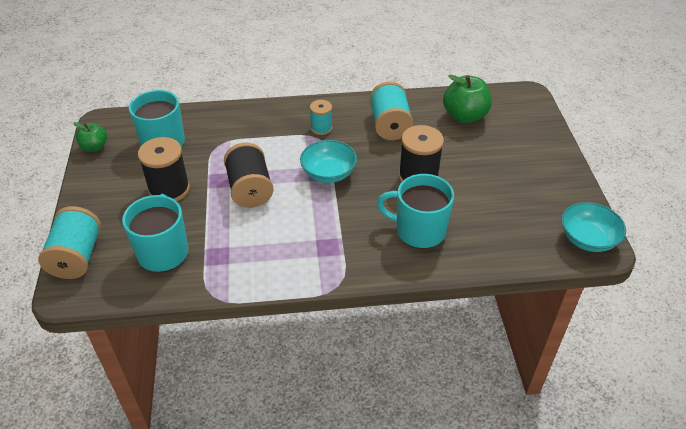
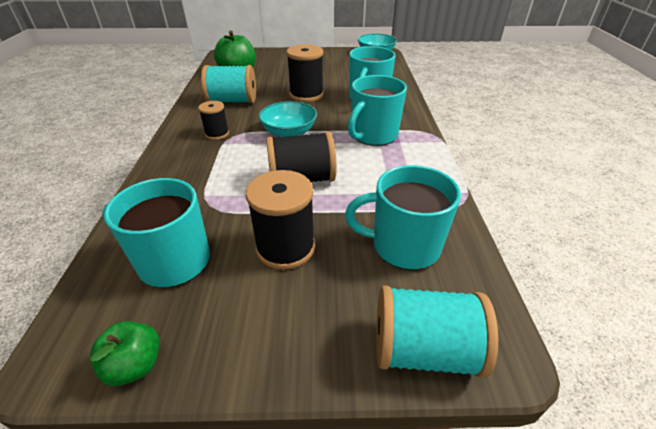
camera: 85 degrees left, 5 degrees down
turquoise spool [310,100,333,135] -> black spool [198,101,229,140]
none -> turquoise mug [348,75,407,146]

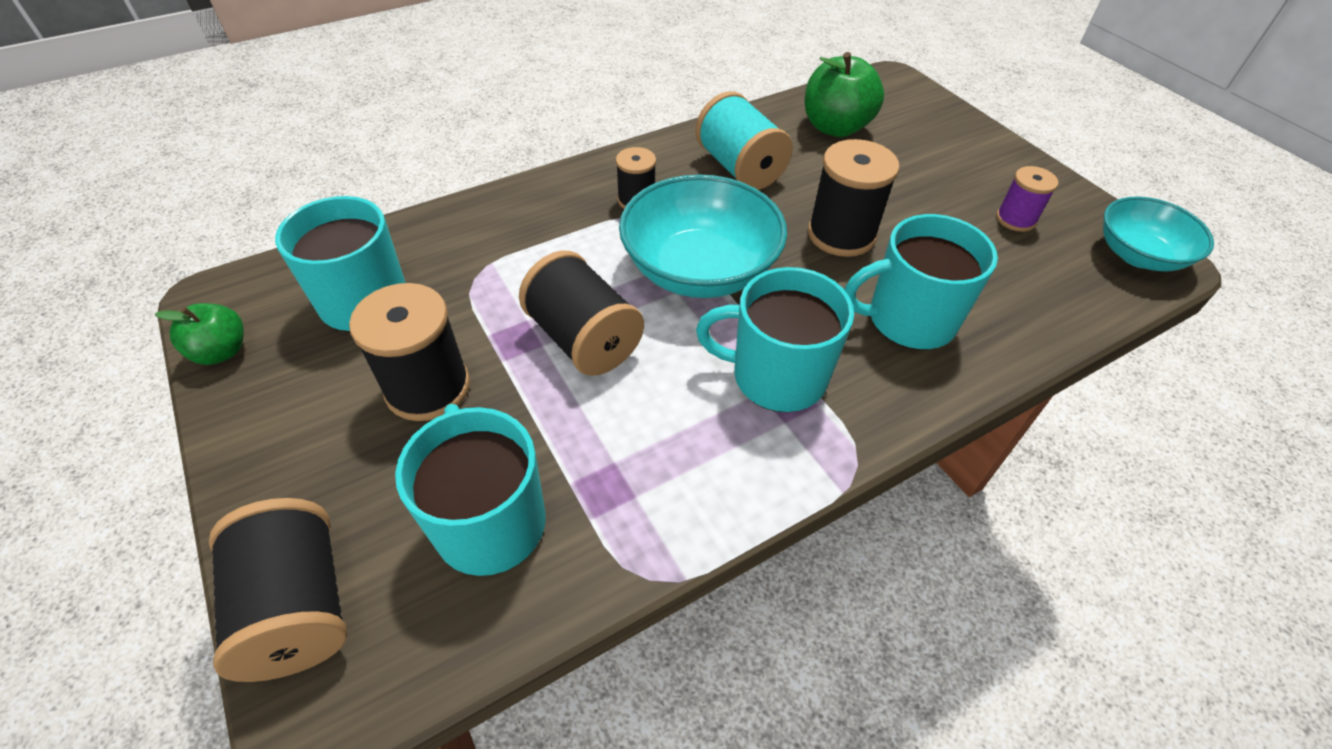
camera: 60 degrees right, 10 degrees up
turquoise bowl [259,101,317,137] -> turquoise bowl [619,174,787,298], size x1.57
turquoise spool [376,285,498,378] -> black spool [209,498,347,682]
none -> purple spool [996,166,1058,232]

